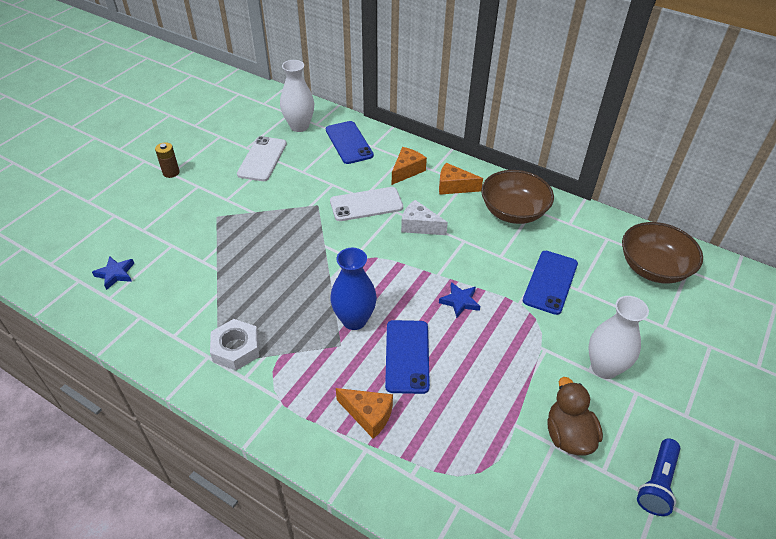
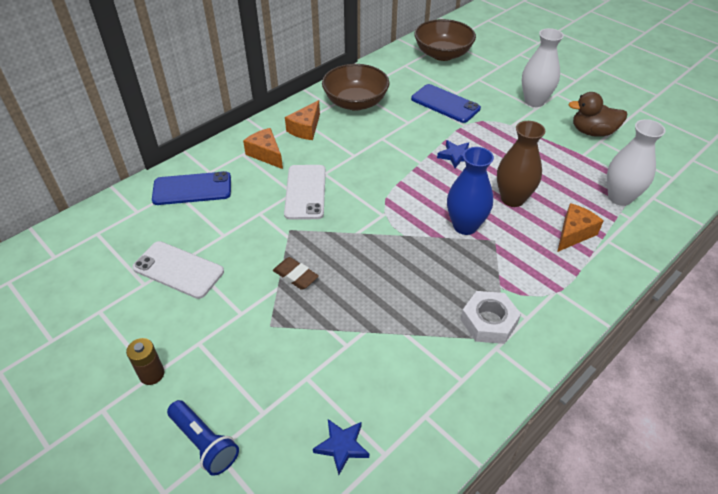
camera: 75 degrees left, 0 degrees up
white vase [280,60,314,132] -> white vase moved to [607,119,666,206]
blue phone [385,320,430,394] -> brown vase [497,121,545,207]
white cheese [401,200,448,235] -> none
blue flashlight [637,438,680,516] -> blue flashlight moved to [167,400,239,476]
none -> brown eraser [273,257,319,290]

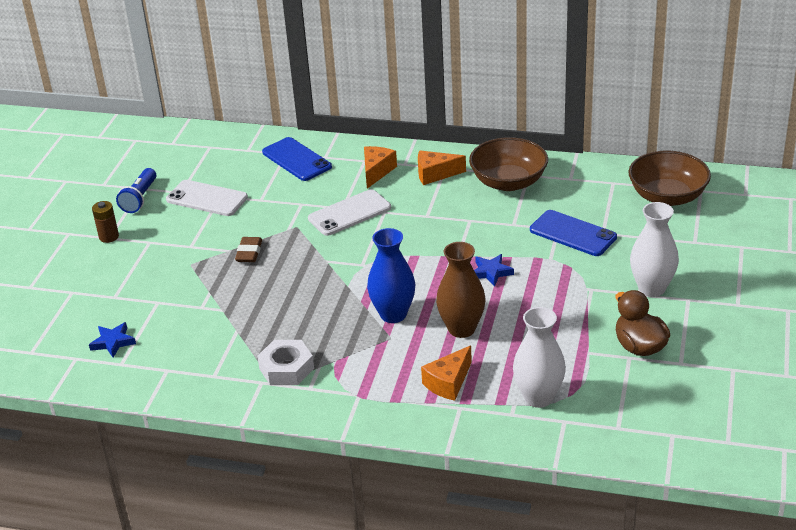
camera: 60 degrees right, 10 degrees down
white phone [132,241,224,299] -> white phone turned 60 degrees counterclockwise [166,180,248,216]
blue flashlight [167,400,239,476] -> blue flashlight moved to [116,168,156,213]
blue phone [411,84,481,123] -> blue phone turned 60 degrees counterclockwise [530,210,617,256]
orange cheese [557,203,604,252] -> orange cheese turned 120 degrees clockwise [421,345,472,401]

